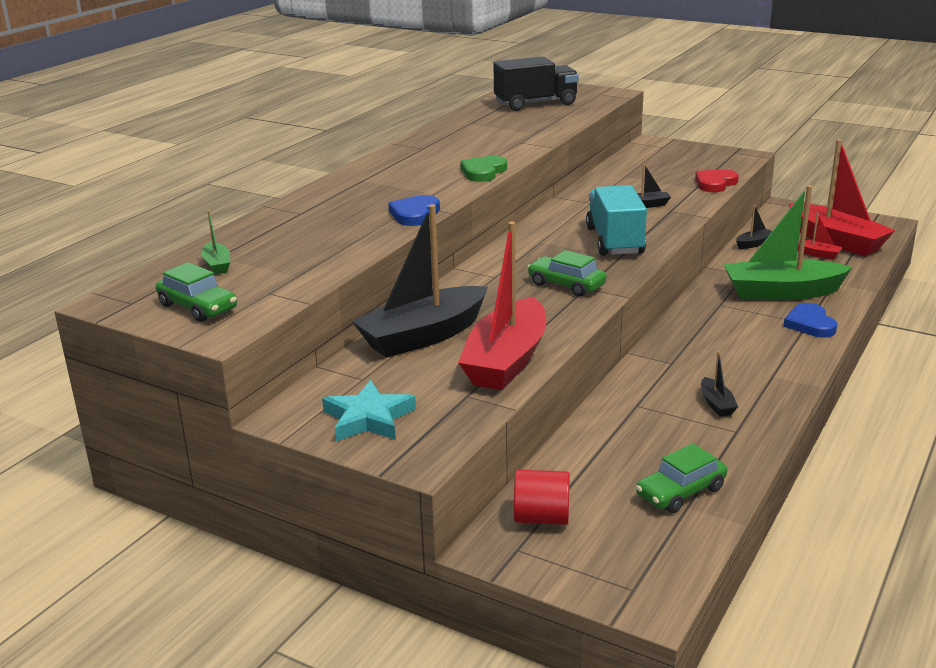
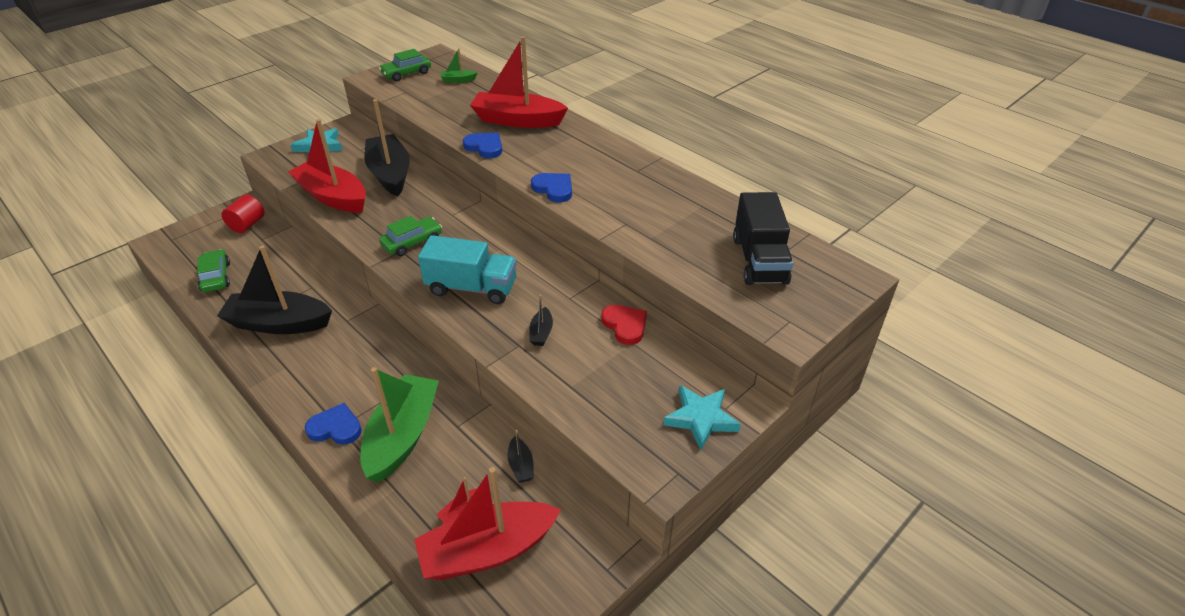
camera: 105 degrees right, 15 degrees up
green heart [460,156,507,182] -> blue heart [531,173,572,203]
red heart [695,169,739,192] -> red heart moved to [602,305,647,345]
black boat [701,351,738,417] -> black boat [217,245,332,334], size x2.41
none -> red boat [470,36,568,128]
none -> turquoise star [663,385,741,450]

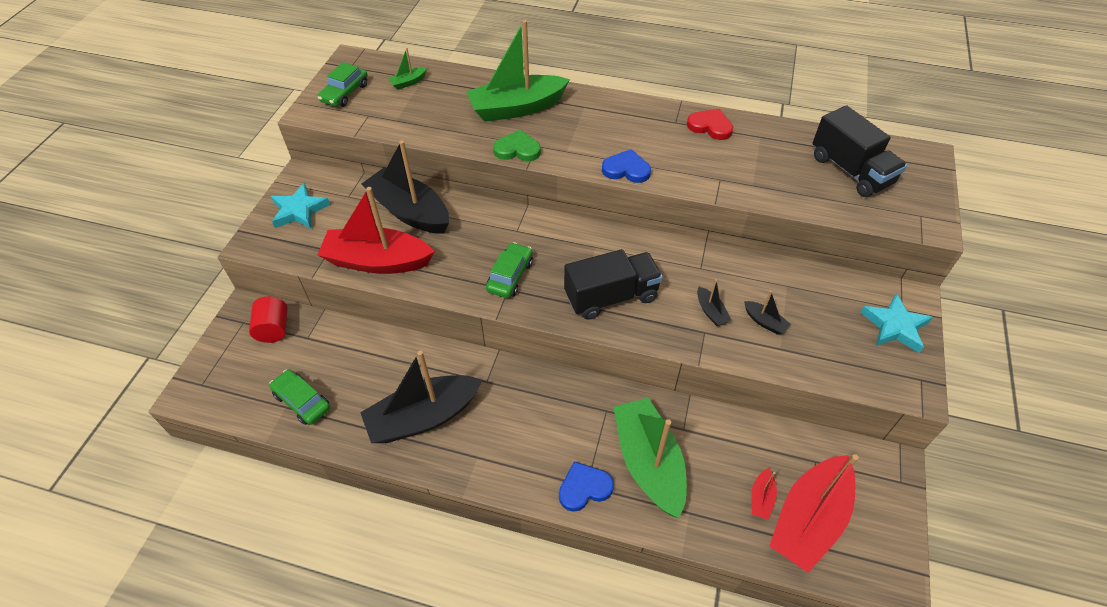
camera: 30 degrees left, 10 degrees up
turquoise truck [418,235,517,304] -> black truck [564,249,663,320]
blue heart [463,133,502,158] -> green heart [493,129,541,161]
red boat [470,36,568,128] -> green boat [466,20,570,122]
black boat [507,430,534,483] -> black boat moved to [744,291,791,335]
red heart [602,305,647,345] -> red heart moved to [687,109,733,140]

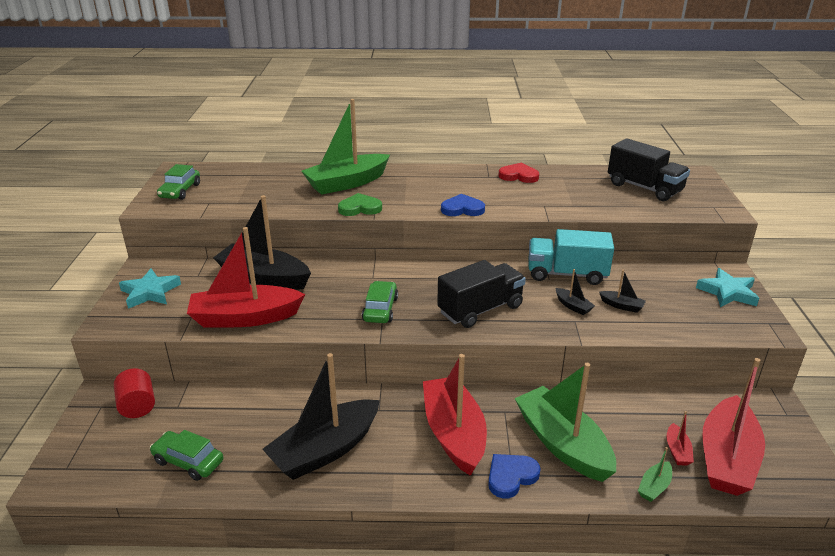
camera: 15 degrees left, 20 degrees down
green boat [388,48,427,90] -> green boat moved to [638,447,672,502]
none -> red boat [423,354,487,476]
none -> turquoise truck [529,229,614,285]

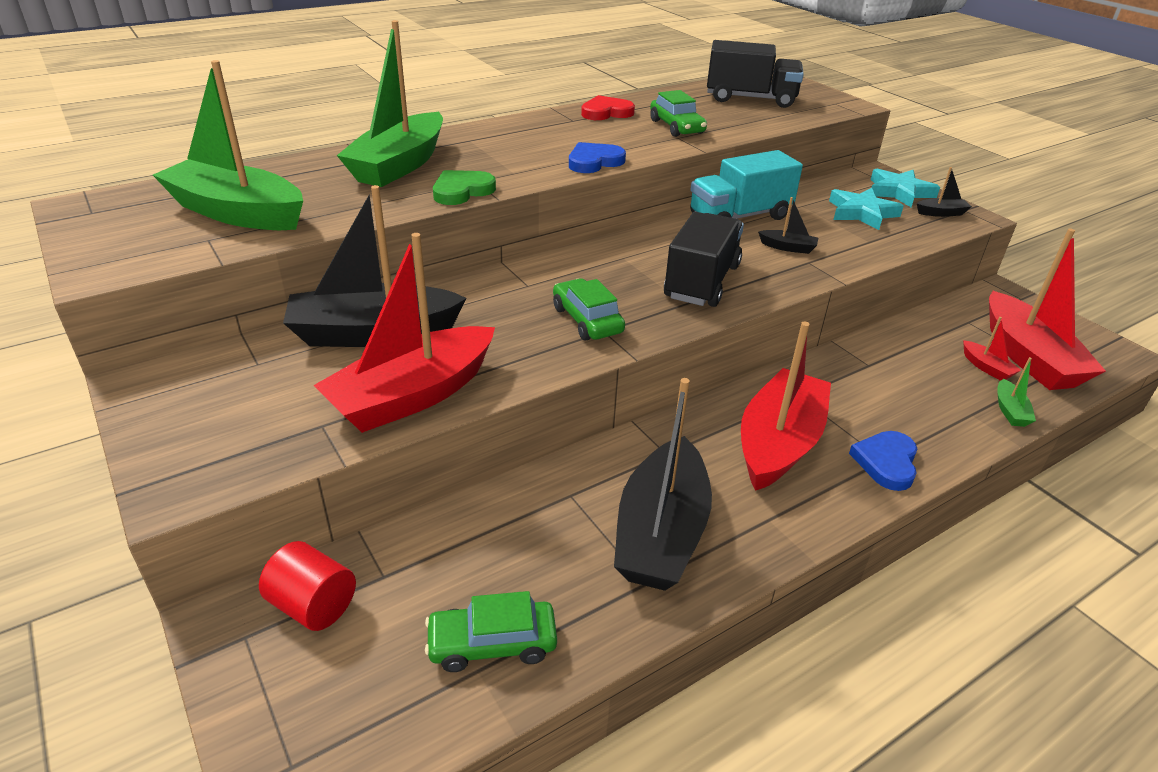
camera: 35 degrees left, 5 degrees up
turquoise star [119,268,181,309] -> turquoise star moved to [829,188,904,230]
green car [157,164,200,200] -> green car moved to [650,90,707,137]
red boat [423,354,487,476] -> red boat turned 75 degrees clockwise [741,322,831,491]
green boat [515,363,616,482] -> green boat moved to [153,60,303,230]
black boat [599,270,646,313] -> black boat moved to [917,167,972,217]

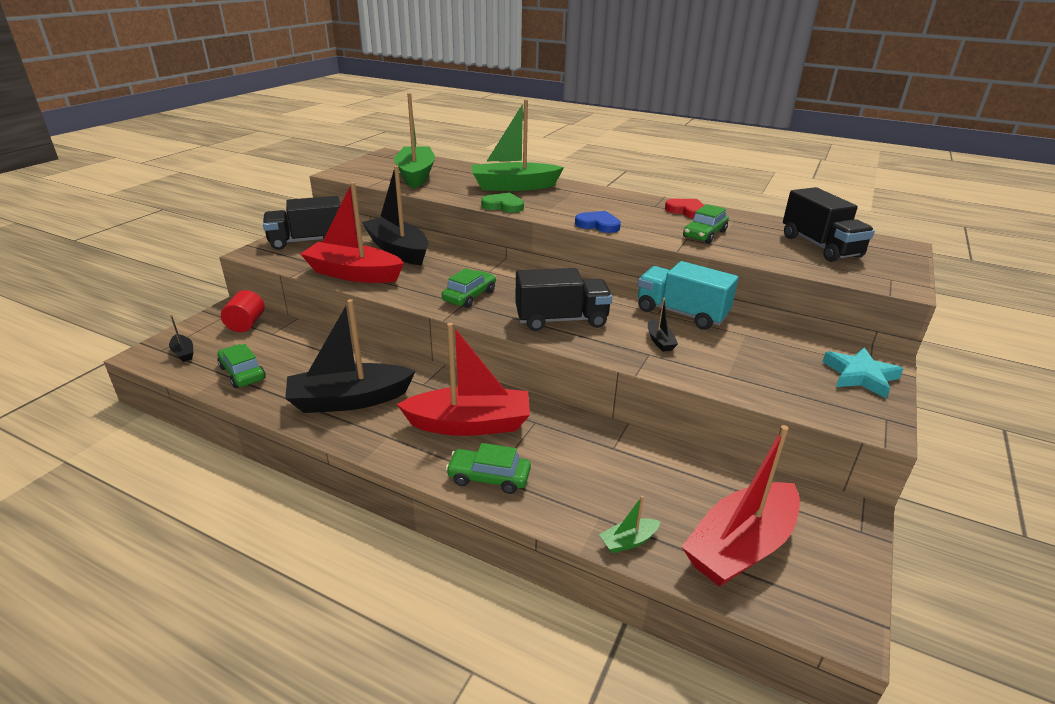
camera: 60 degrees right, 5 degrees down
turquoise star [829,188,904,230] -> none
blue heart [849,431,917,491] -> green car [446,443,531,494]
black boat [917,167,972,217] -> black boat moved to [169,314,194,362]
red boat [963,317,1021,381] -> none
none -> black truck [263,196,340,250]

